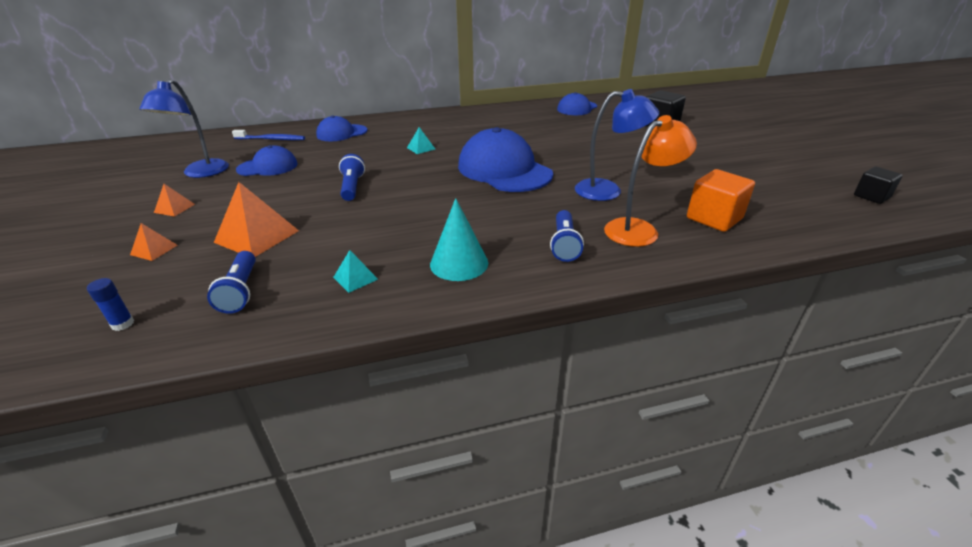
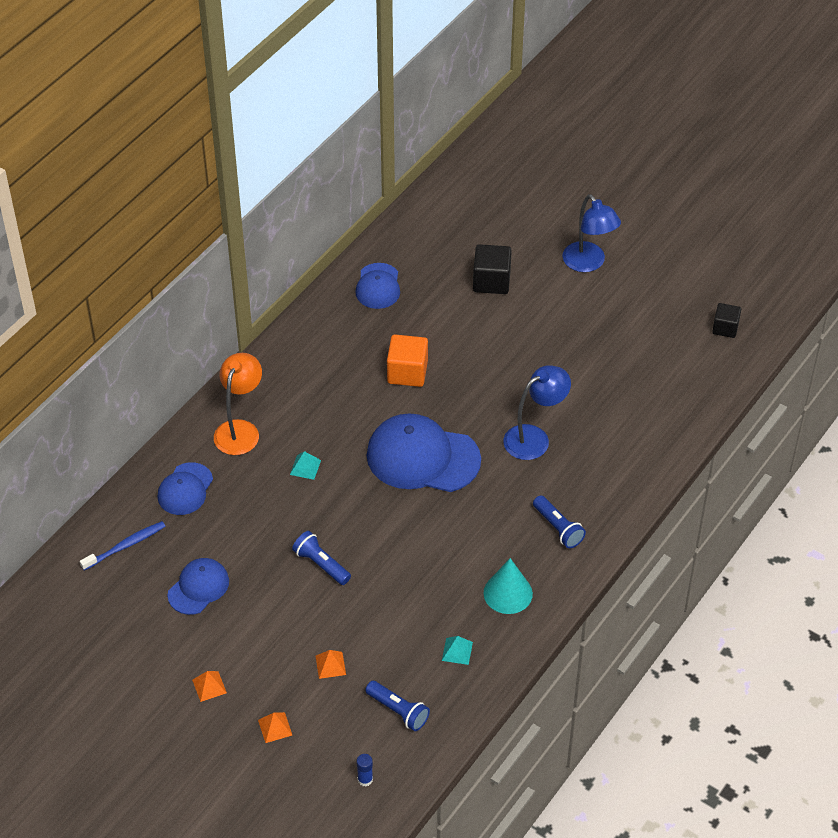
camera: 40 degrees left, 15 degrees up
blue lamp [139,79,229,178] -> blue lamp moved to [562,194,621,272]
orange pyramid [214,182,299,257] -> orange pyramid [315,650,346,679], size x0.51
orange lamp [604,115,697,247] -> orange lamp moved to [214,353,262,455]
orange cube [687,169,755,232] -> orange cube moved to [387,334,428,387]

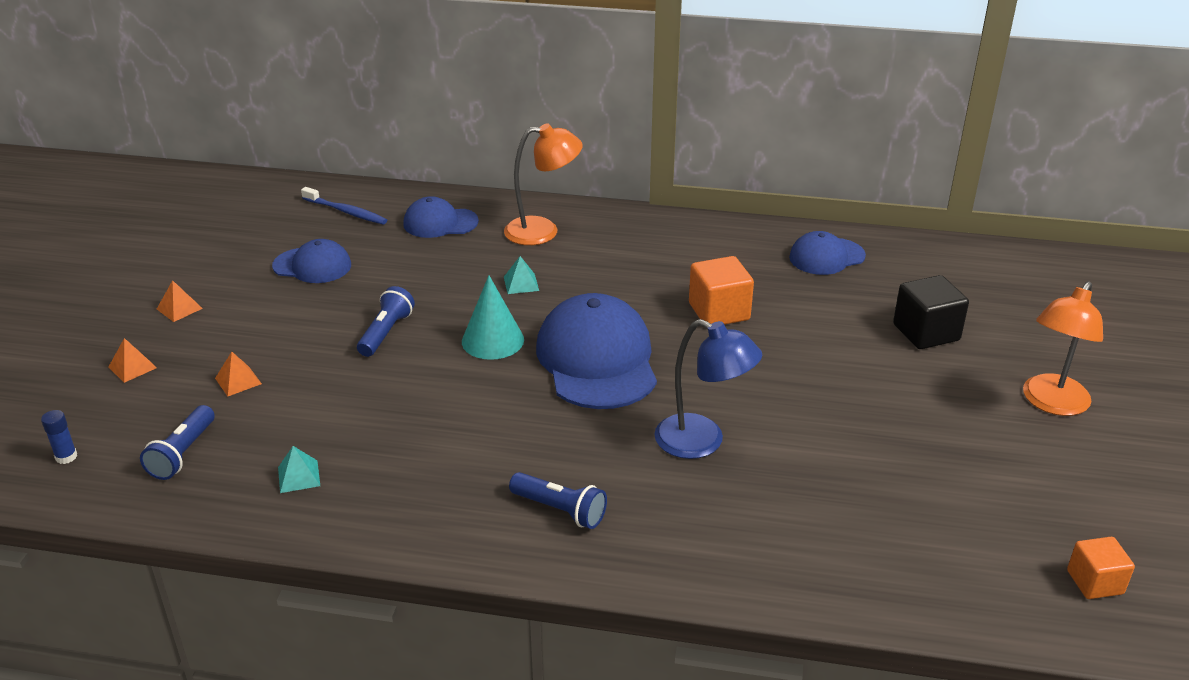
camera: 65 degrees right, 15 degrees down
turquoise cone [483,558,533,614] -> turquoise cone moved to [462,275,524,360]
blue flashlight [533,495,586,548] -> blue flashlight turned 90 degrees counterclockwise [509,472,607,529]
blue lamp [562,194,621,272] -> orange lamp [1023,281,1103,416]
black cube [712,303,741,338] -> orange cube [1067,537,1135,599]

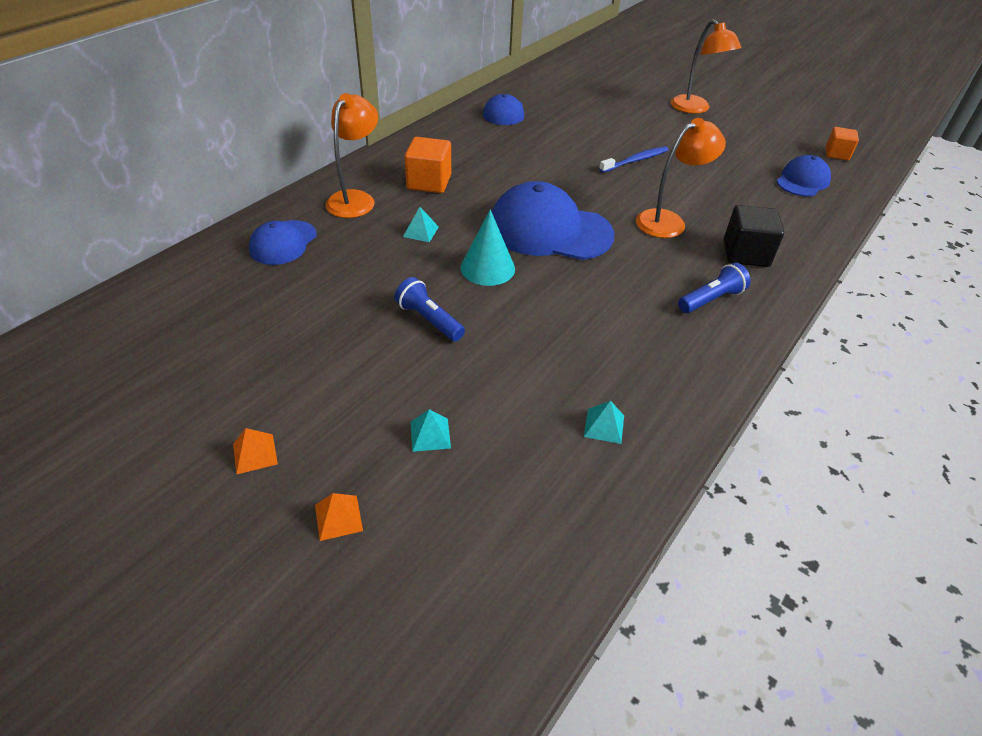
camera: 65 degrees left, 10 degrees up
blue glue stick [41,410,77,464] -> none
blue flashlight [140,405,215,480] -> none
orange pyramid [215,352,262,396] -> turquoise pyramid [411,409,451,452]
blue cap [272,239,351,283] -> blue cap moved to [776,155,831,197]
blue toothbrush [301,187,387,224] -> blue toothbrush moved to [599,146,668,173]
blue lamp [654,319,762,459] -> orange lamp [636,118,726,238]
orange cube [689,256,754,325] -> orange cube moved to [405,137,451,193]
black cube [893,275,969,349] -> black cube moved to [724,205,784,267]

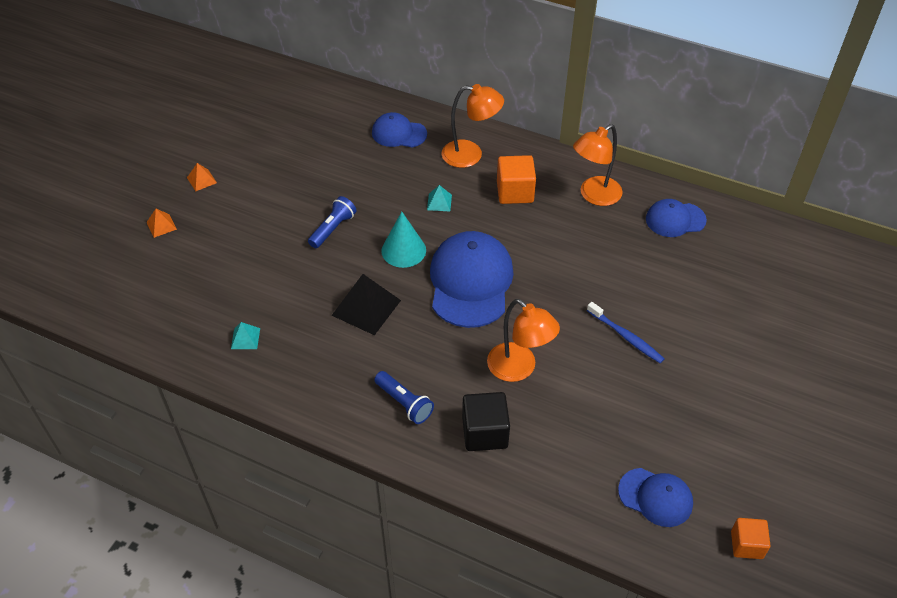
camera: 80 degrees right, 5 degrees up
turquoise pyramid [411,409,451,452] -> none
orange lamp [671,19,741,114] -> orange lamp moved to [573,124,623,206]
none -> black pyramid [331,274,401,335]

